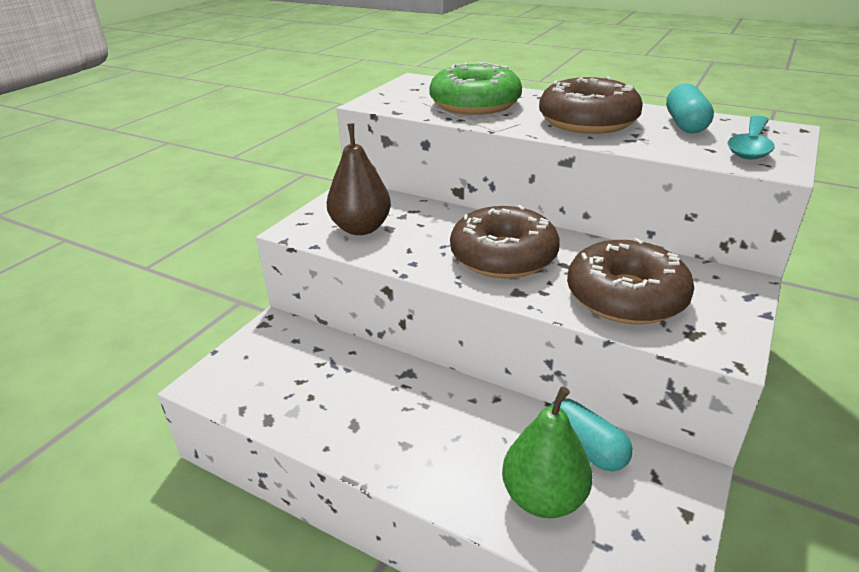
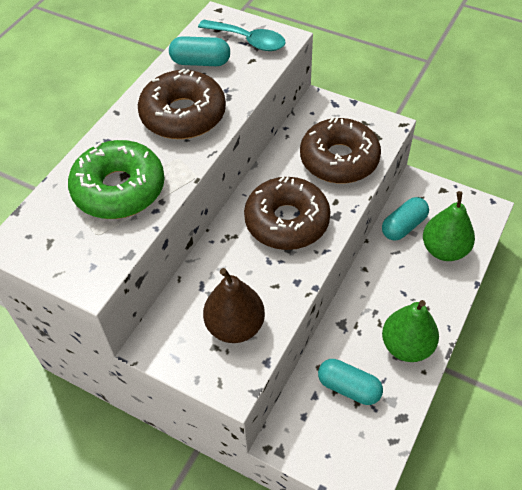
camera: 90 degrees left, 20 degrees up
none -> turquoise capsule [318,359,383,405]
none -> green pear [382,300,439,362]

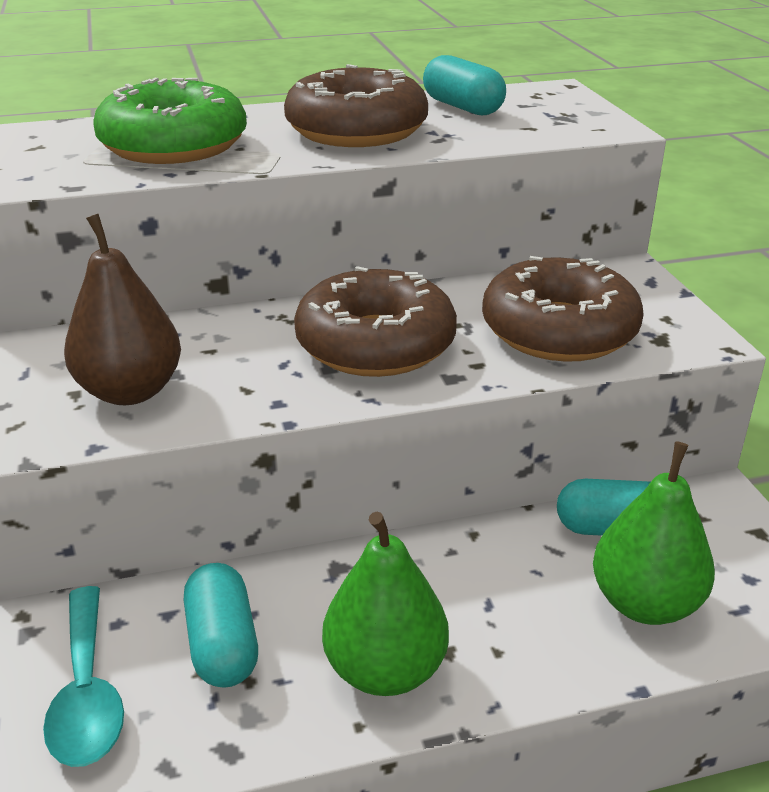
camera: 45 degrees right, 20 degrees down
turquoise spoon [198,20,286,51] -> turquoise spoon moved to [43,586,124,767]

